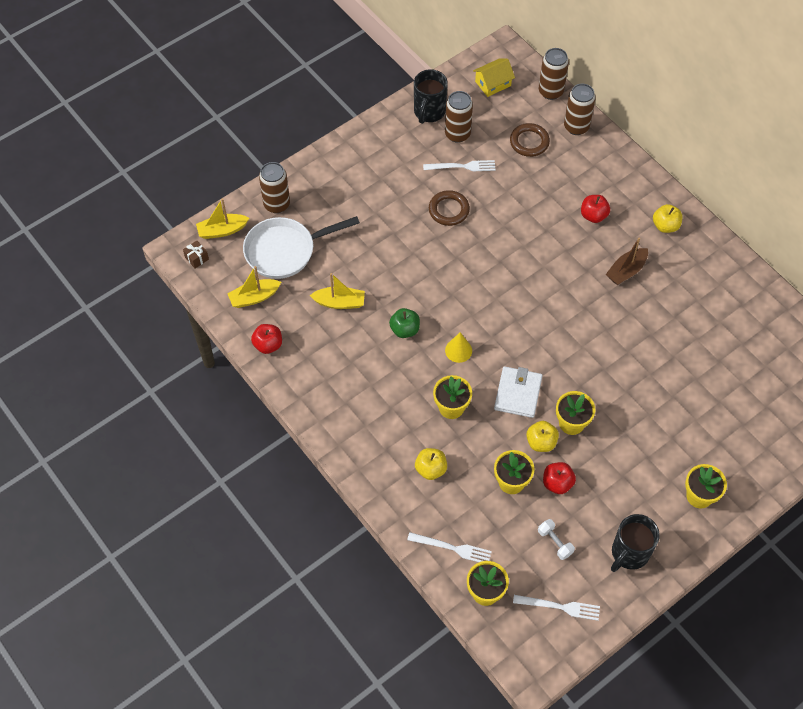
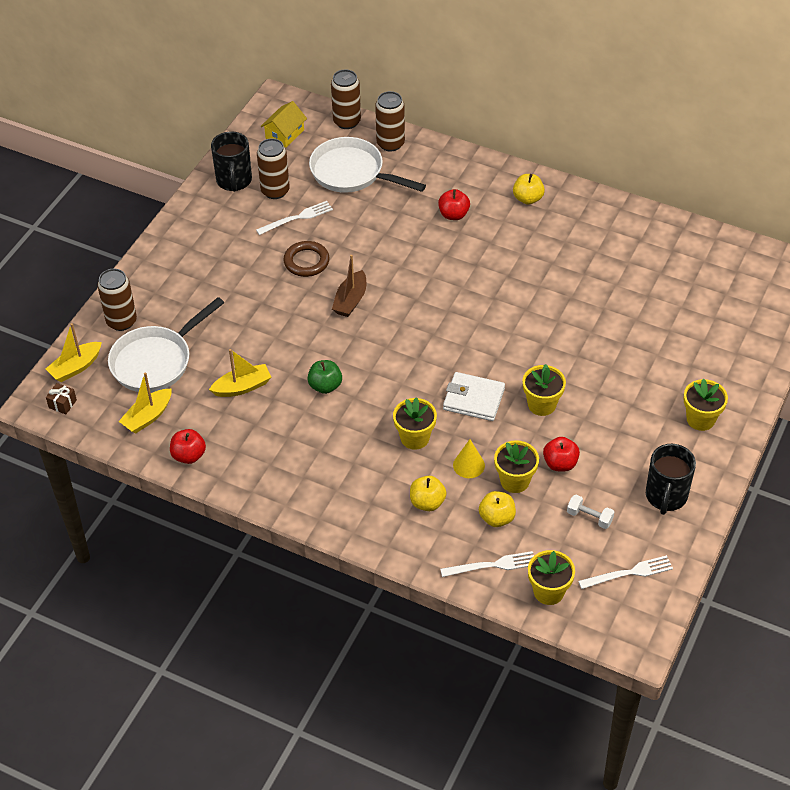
camera: 25 degrees left, 10 degrees down
yellow cone [445,332,472,363] -> yellow cone moved to [453,439,485,478]
white wallet [494,366,543,418] -> white wallet turned 60 degrees counterclockwise [443,372,505,421]
brown ring [510,123,550,157] -> white pan [309,137,426,193]
yellow apple [526,421,559,452] -> yellow apple moved to [479,491,516,527]
brown boat [605,237,648,285] -> brown boat moved to [332,255,366,317]

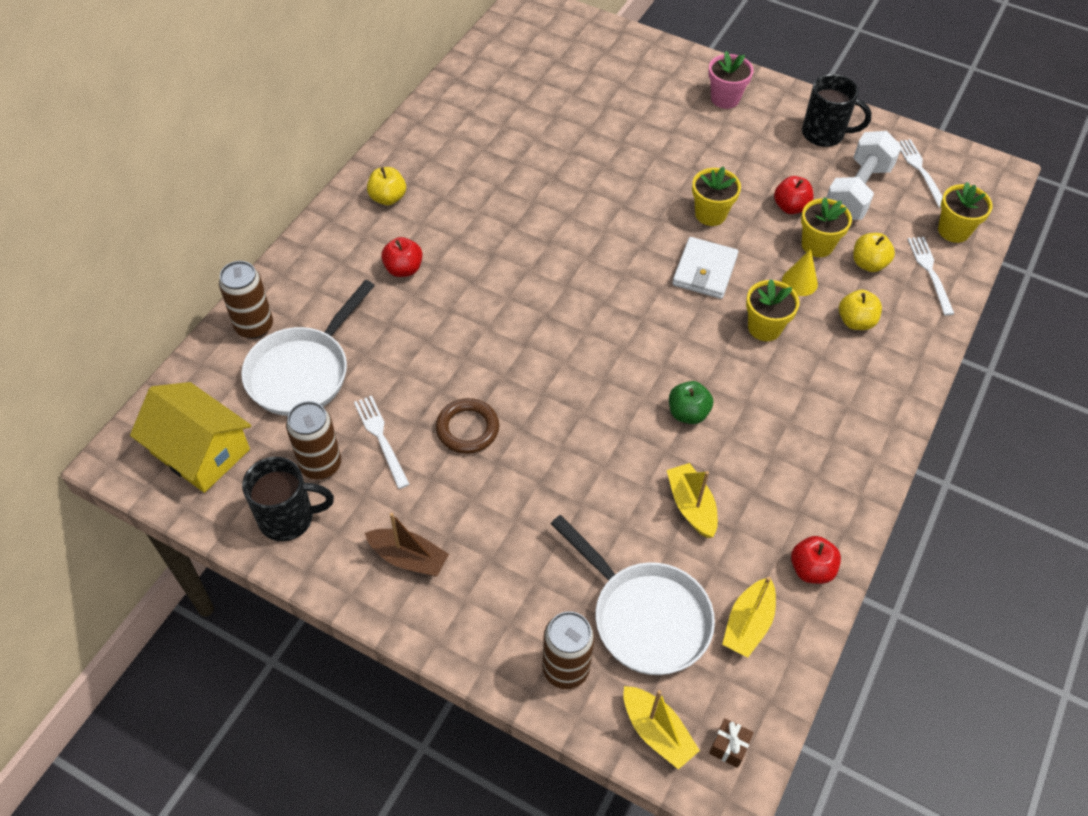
camera: 90 degrees left, 5 degrees up
yellow boat [119,372,172,434] -> yellow boat turned 75 degrees clockwise [722,577,776,657]
yellow house [261,101,307,148] -> yellow house [130,382,251,493], size x1.63
brown can [331,69,361,129] -> none
brown boat [332,255,366,317] -> brown boat moved to [365,513,449,576]
white dumbbell [567,495,614,529] -> white dumbbell [826,131,902,220], size x2.15
yellow flower pot [684,378,728,431] -> pink flower pot [709,51,754,109]

